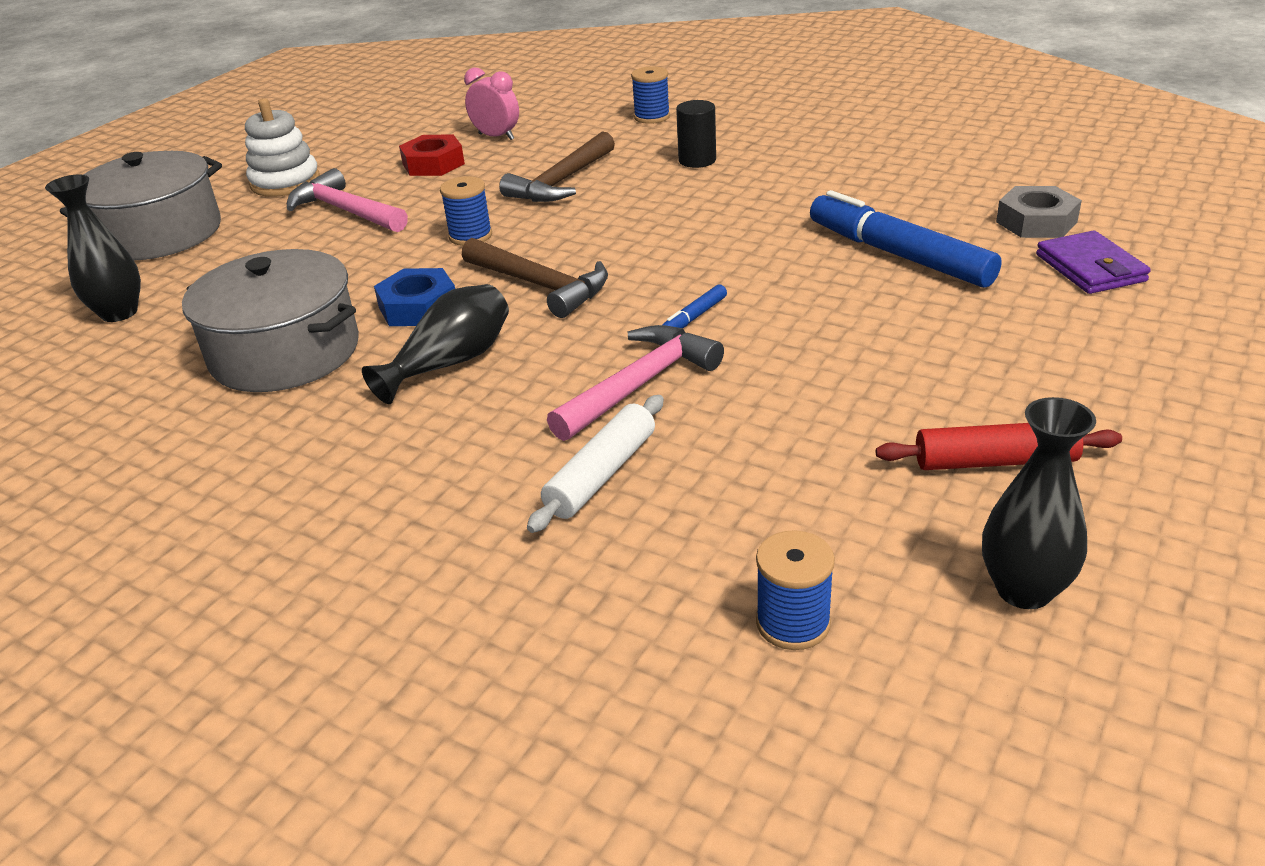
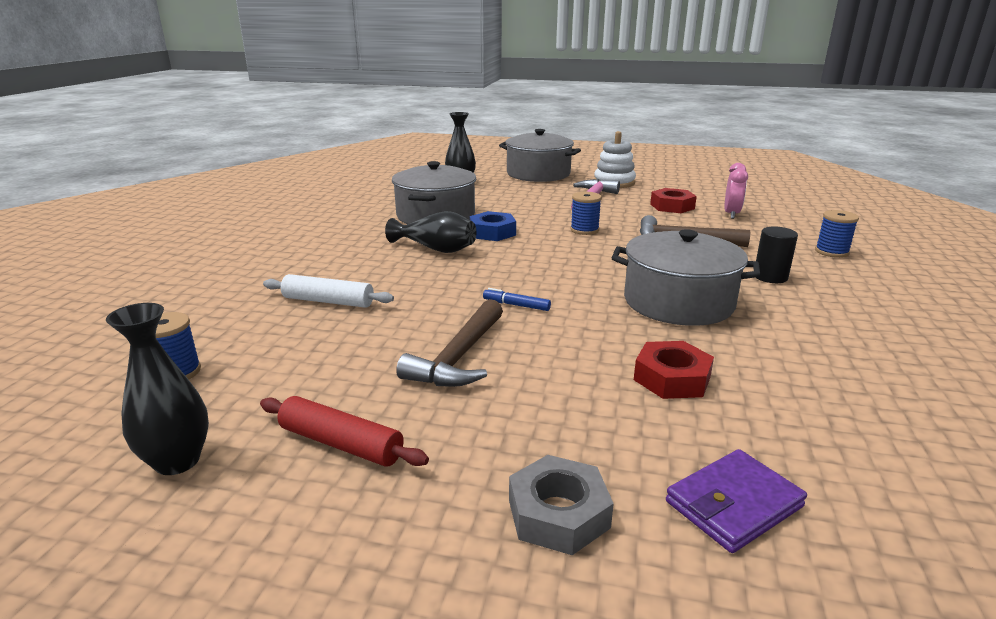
camera: 70 degrees right, 10 degrees down
brown hammer [462,238,608,318] -> brown hammer moved to [396,299,503,387]
pink hammer [547,325,724,441] -> none
blue marker [810,190,1002,288] -> red nut [634,341,714,399]
red rolling pin [876,423,1122,470] -> red rolling pin turned 45 degrees counterclockwise [260,396,429,467]
grey nut [996,186,1082,238] -> grey nut moved to [509,455,614,555]
none -> grey pot [612,229,761,326]

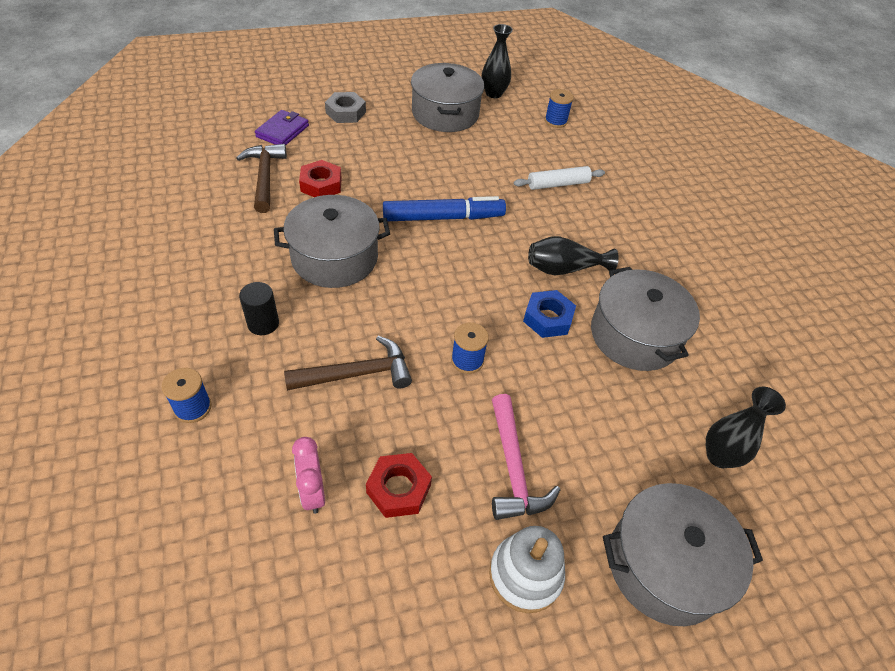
camera: 145 degrees right, 25 degrees up
red rolling pin [260,396,429,467] -> grey pot [411,63,484,132]
brown hammer [396,299,503,387] -> brown hammer moved to [236,144,287,213]
blue marker [483,288,551,311] -> blue marker [383,196,506,221], size x2.39

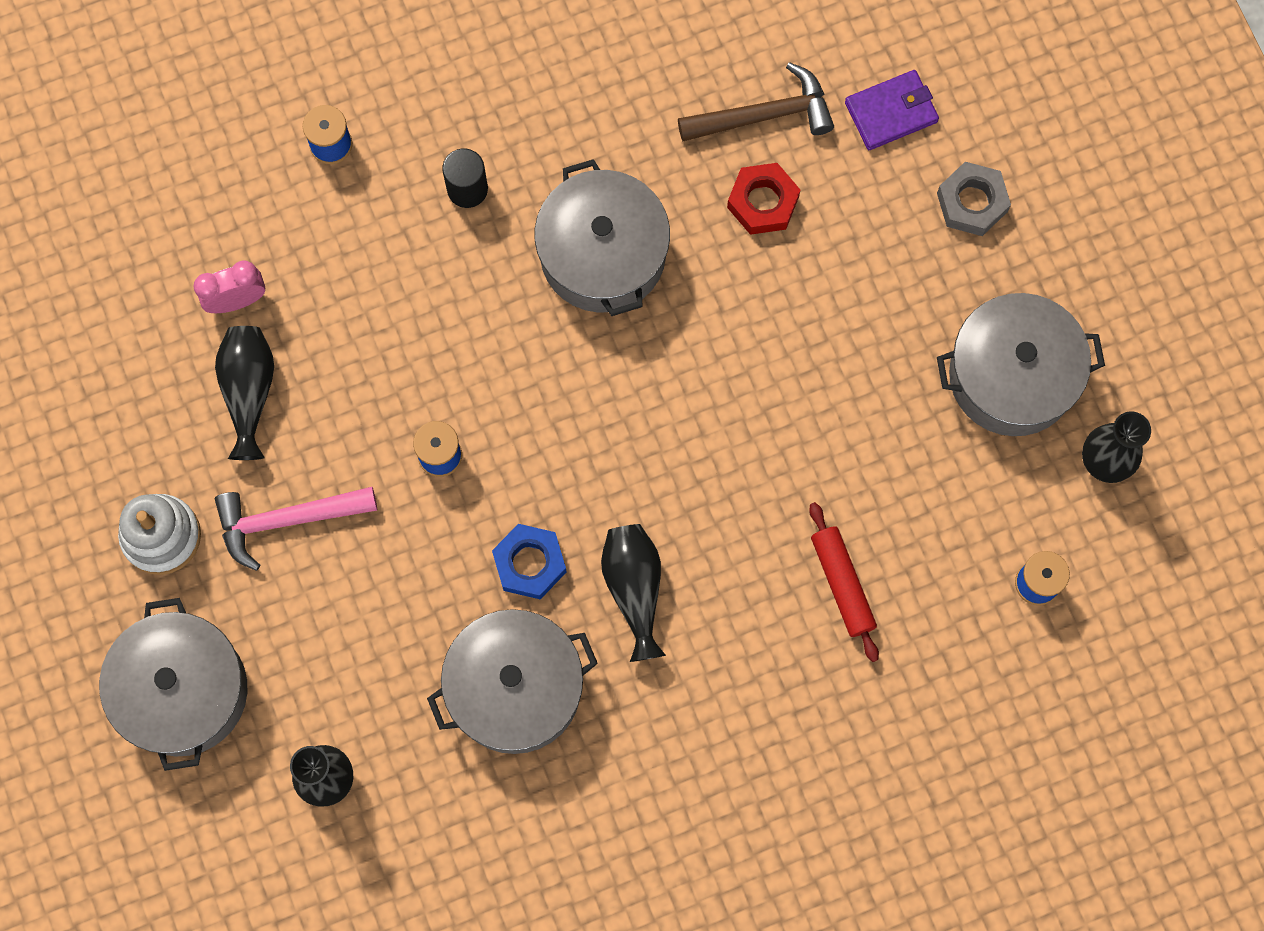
camera: 90 degrees right, 25 degrees up
purple wallet [255,110,309,145] -> purple wallet turned 45 degrees counterclockwise [845,70,939,150]
brown hammer [284,336,412,391] -> none
red nut [366,453,432,518] -> black vase [215,326,274,460]
blue marker [383,196,506,221] -> none
white rolling pin [514,166,605,190] -> red rolling pin [809,502,879,662]

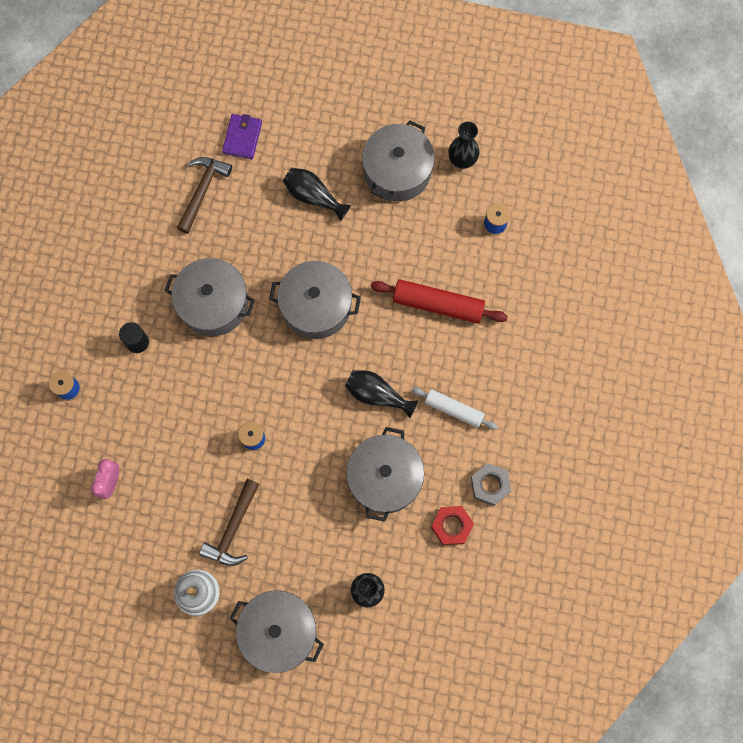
camera: 55 degrees left, 0 degrees up
black vase [215,326,274,460] -> black vase moved to [283,168,351,221]
pink hammer [215,487,377,571] -> brown hammer [199,479,259,566]
blue nut [492,524,567,599] -> none
red nut [727,163,800,235] -> red nut moved to [431,506,474,545]
red rolling pin [809,502,879,662] -> red rolling pin [371,279,508,324], size x1.54
grey nut [937,162,1011,236] -> grey nut moved to [471,463,511,506]
none -> grey pot [269,261,361,339]
none -> white rolling pin [412,388,498,430]

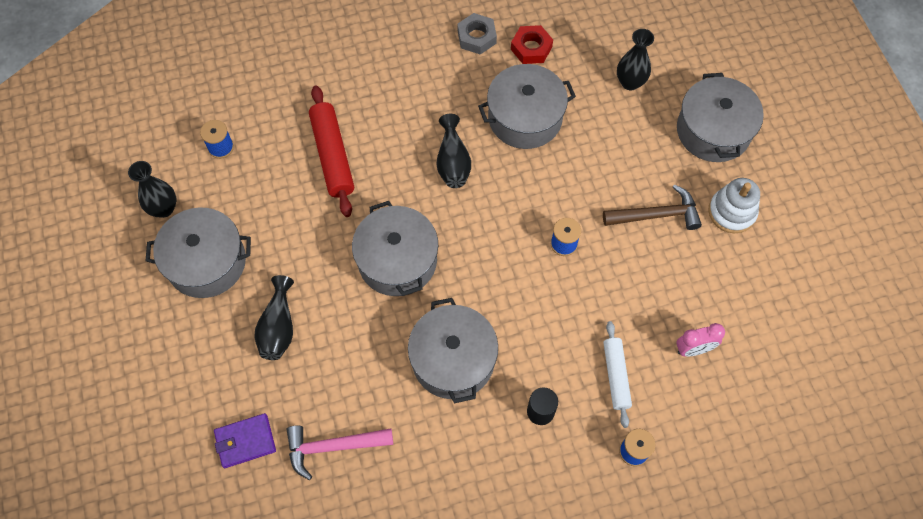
camera: 120 degrees left, 10 degrees down
brown hammer [177,157,232,234] -> pink hammer [287,425,393,480]
white rolling pin [412,388,498,430] -> white rolling pin moved to [603,321,632,428]

